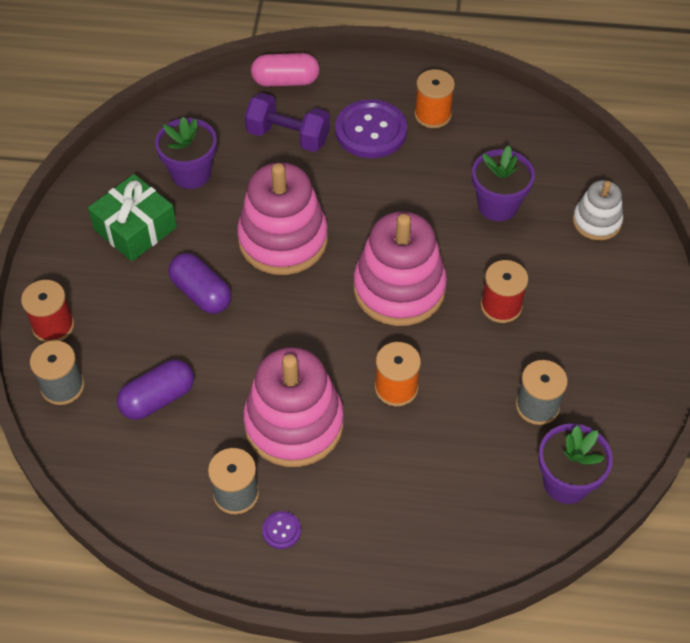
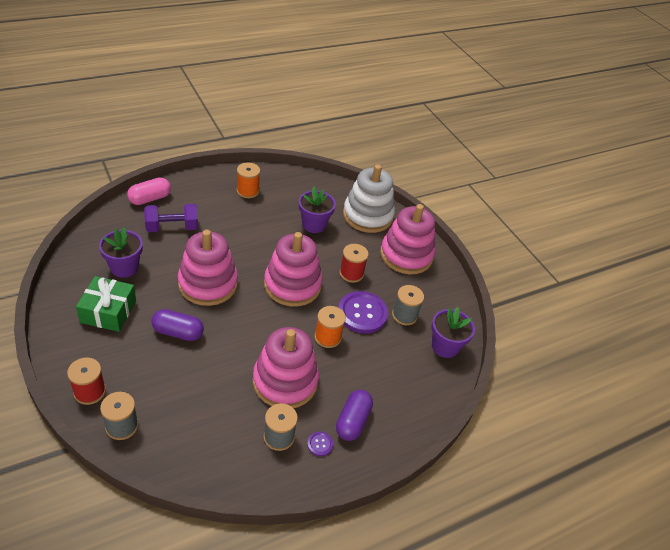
camera: 40 degrees left, 10 degrees down
purple capsule [117,359,194,420] -> purple capsule moved to [336,390,373,441]
purple button [335,99,407,158] -> purple button moved to [338,291,388,334]
white stacking toy [573,180,623,241] -> white stacking toy [343,164,395,233], size x1.82
none -> pink stacking toy [380,204,435,274]

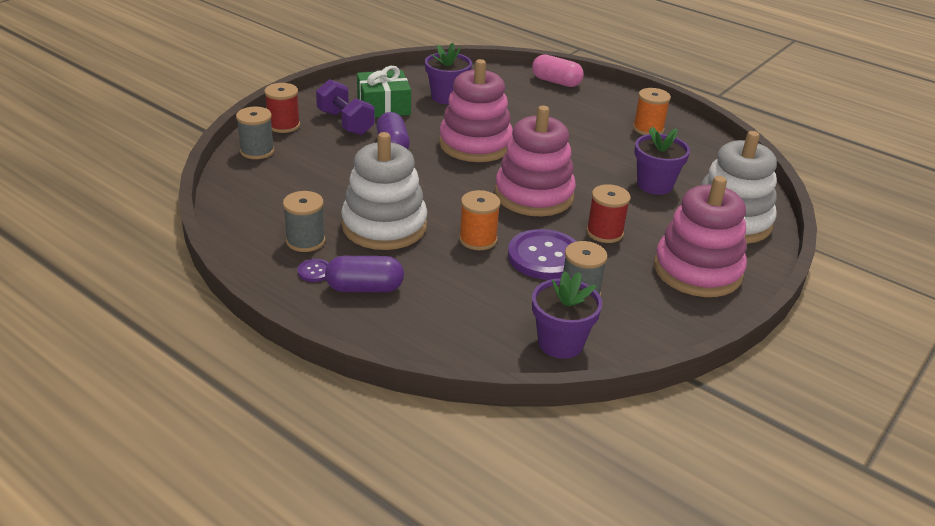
camera: 70 degrees right, 10 degrees down
purple dumbbell [144,204,198,232] -> purple dumbbell moved to [316,79,375,135]
pink stacking toy [253,327,319,408] -> white stacking toy [341,132,427,250]

